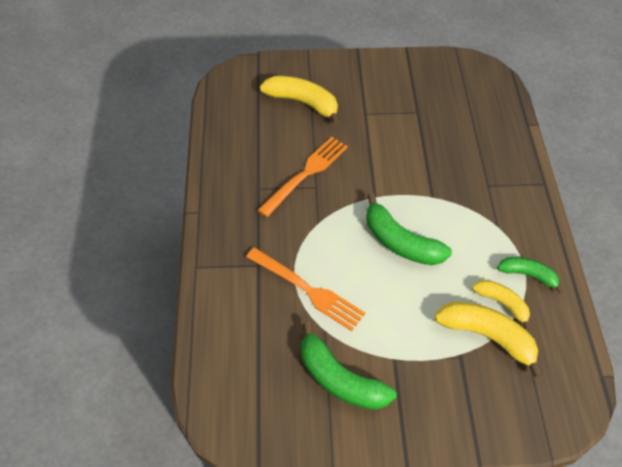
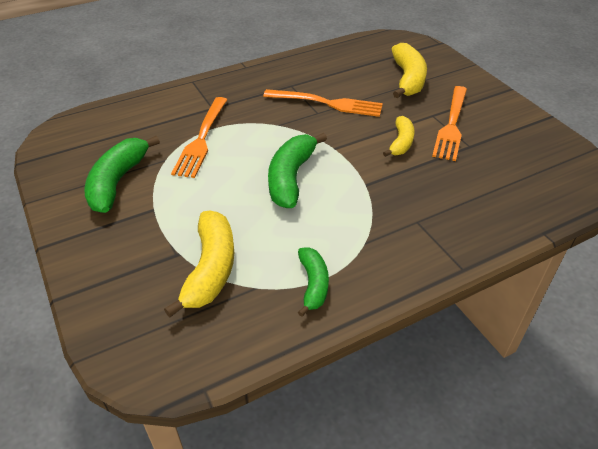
camera: 65 degrees right, 10 degrees down
yellow banana [472,280,530,330] -> yellow banana moved to [383,116,415,157]
none -> orange fork [432,86,467,161]

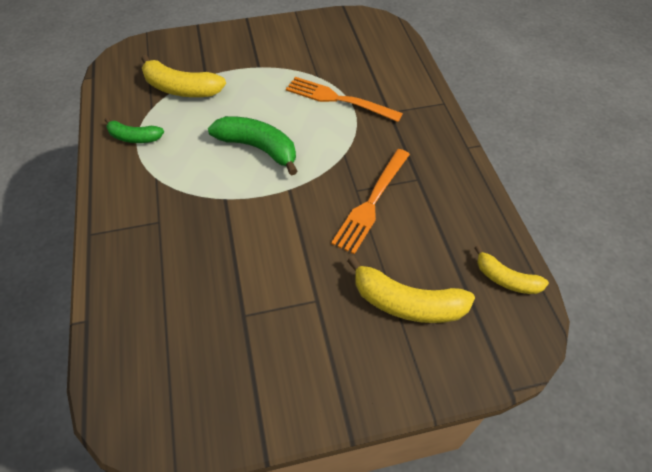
camera: 105 degrees right, 10 degrees up
green banana [85,136,160,213] -> none
yellow banana [383,116,415,157] -> yellow banana moved to [475,245,549,294]
orange fork [432,86,467,161] -> none

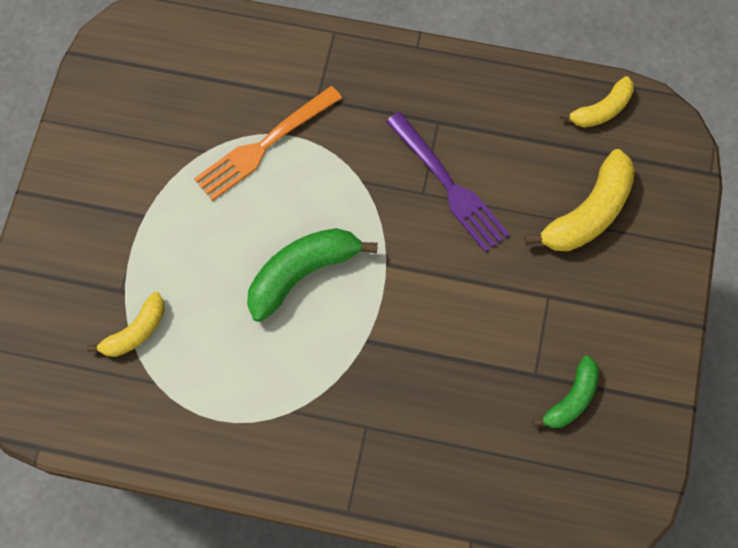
camera: 65 degrees left, 15 degrees up
green banana [105,117,164,143] -> green banana moved to [532,356,599,428]
yellow banana [141,55,226,97] -> yellow banana [87,292,165,357], size x0.61
orange fork [331,149,410,254] -> purple fork [386,112,510,252]

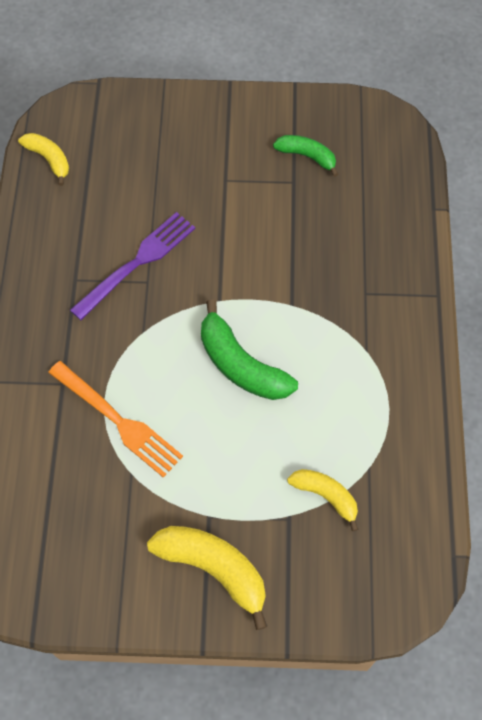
camera: 100 degrees left, 5 degrees down
yellow banana [524,149,635,251] -> yellow banana moved to [147,526,267,630]

